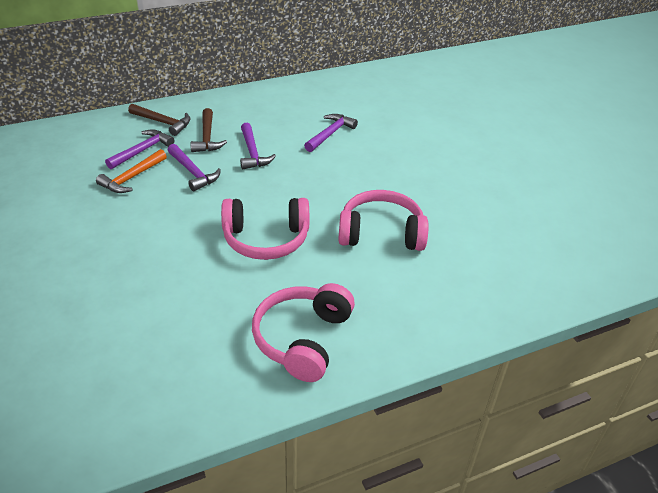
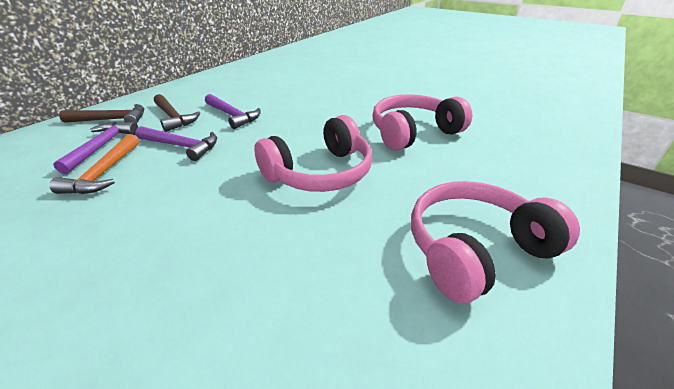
camera: 30 degrees left, 5 degrees down
pink headphones [252,283,355,382] -> pink headphones turned 75 degrees clockwise [411,181,580,303]
purple hammer [304,114,358,152] -> none

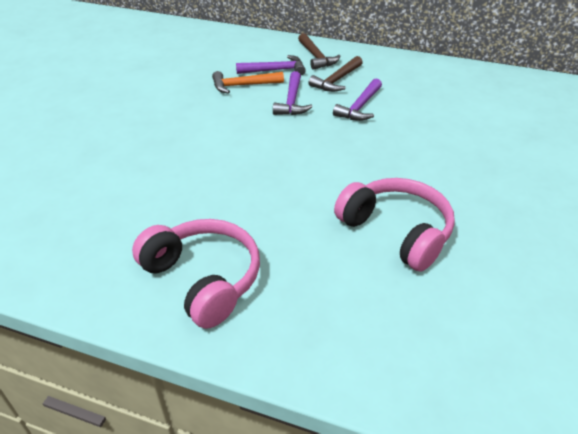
camera: 75 degrees right, 5 degrees up
pink headphones [254,115,372,192] -> none

